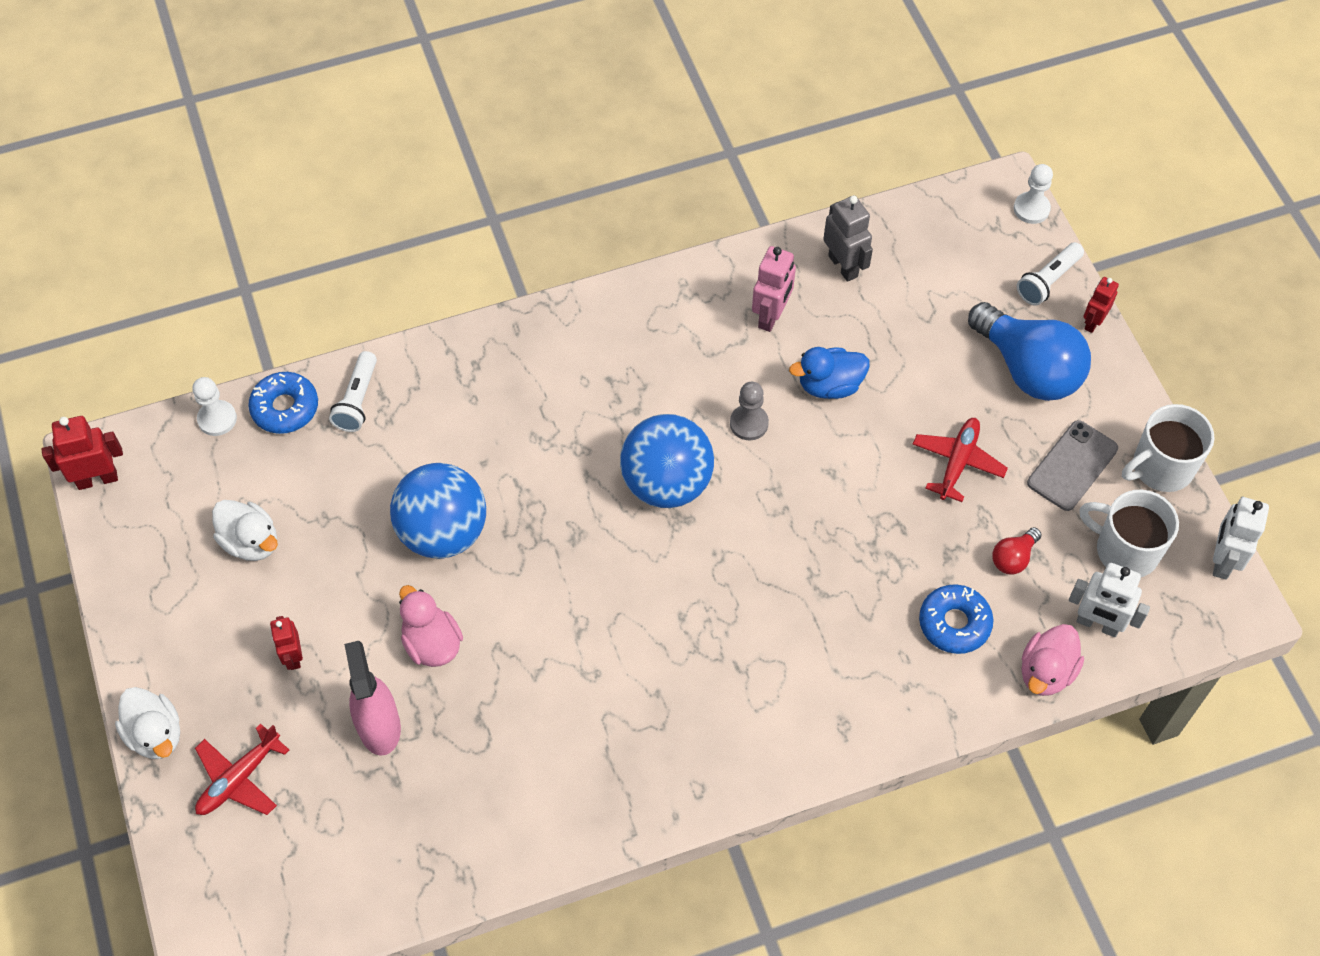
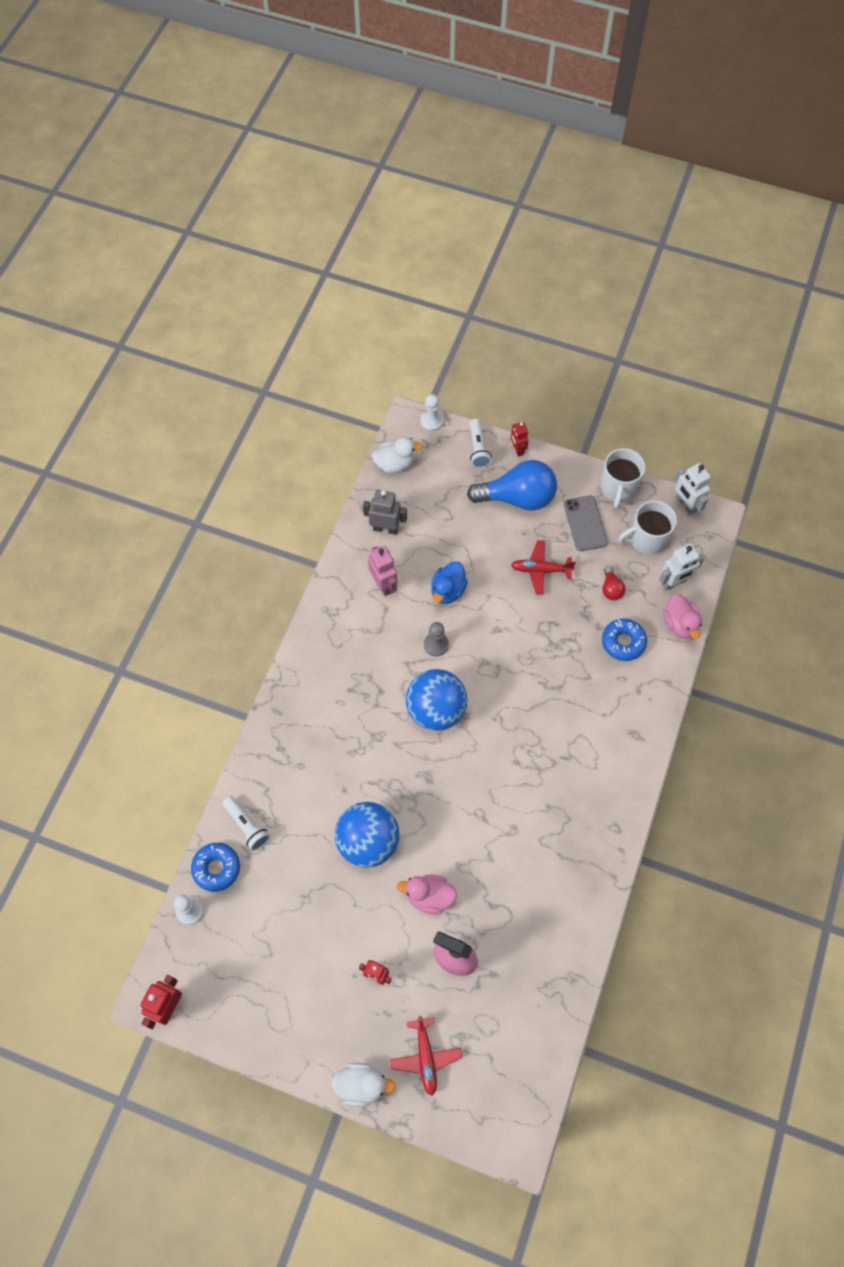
camera: 50 degrees left, 5 degrees up
white duck [212,500,278,561] -> white duck moved to [372,437,422,473]
red plane [913,418,1008,502] -> red plane turned 60 degrees counterclockwise [511,540,576,595]

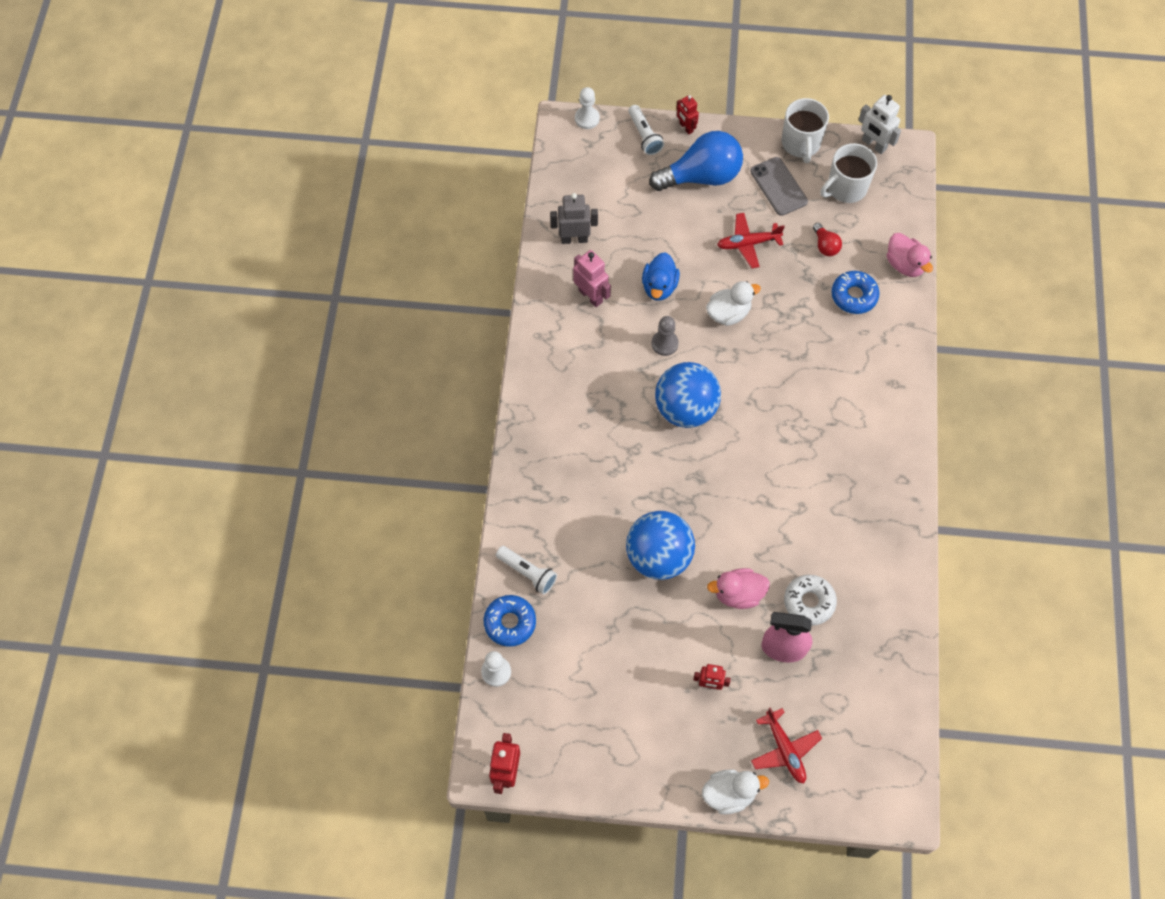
camera: 15 degrees left, 0 degrees up
white duck [372,437,422,473] -> white duck moved to [706,281,761,326]
white robot [659,544,704,590] -> none
none -> white donut [784,575,837,626]

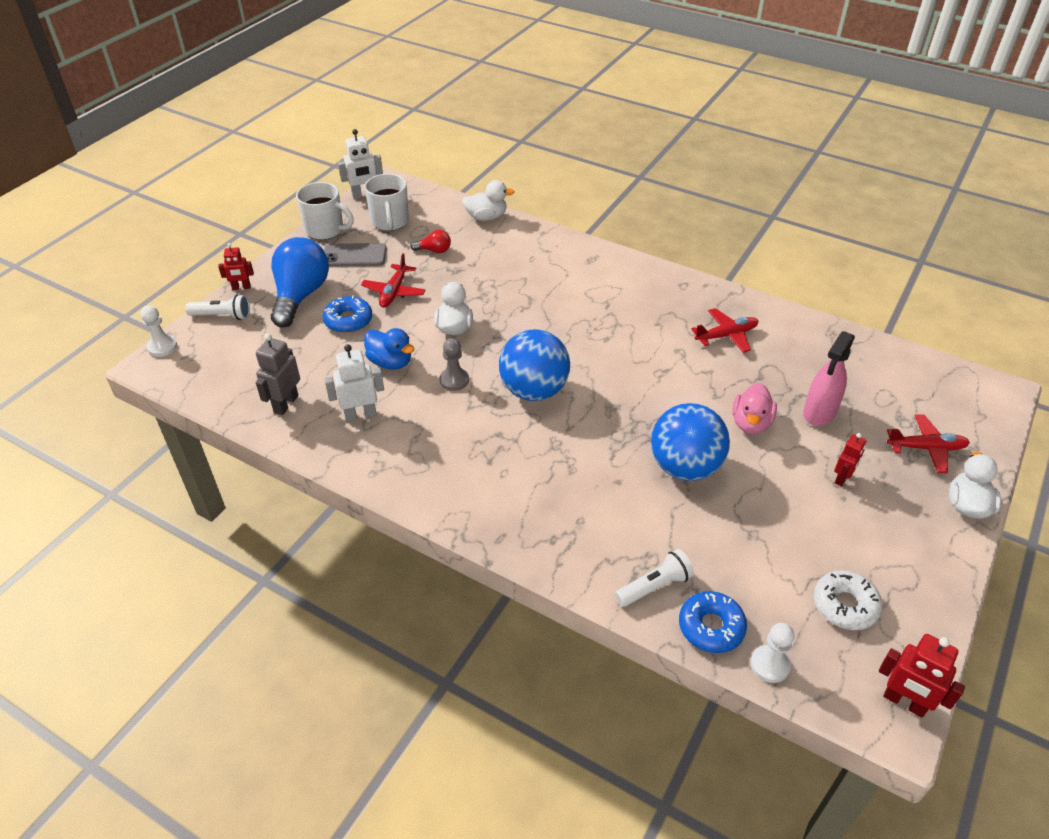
camera: 65 degrees left, 20 degrees down
pink robot [573,250,611,307] -> white robot [324,344,384,421]
white donut [784,575,837,626] -> white donut moved to [814,570,882,630]
blue donut [831,271,880,314] -> blue donut moved to [323,295,372,333]
pink duck [887,233,933,277] -> white duck [462,180,515,221]
none -> red plane [691,308,758,353]

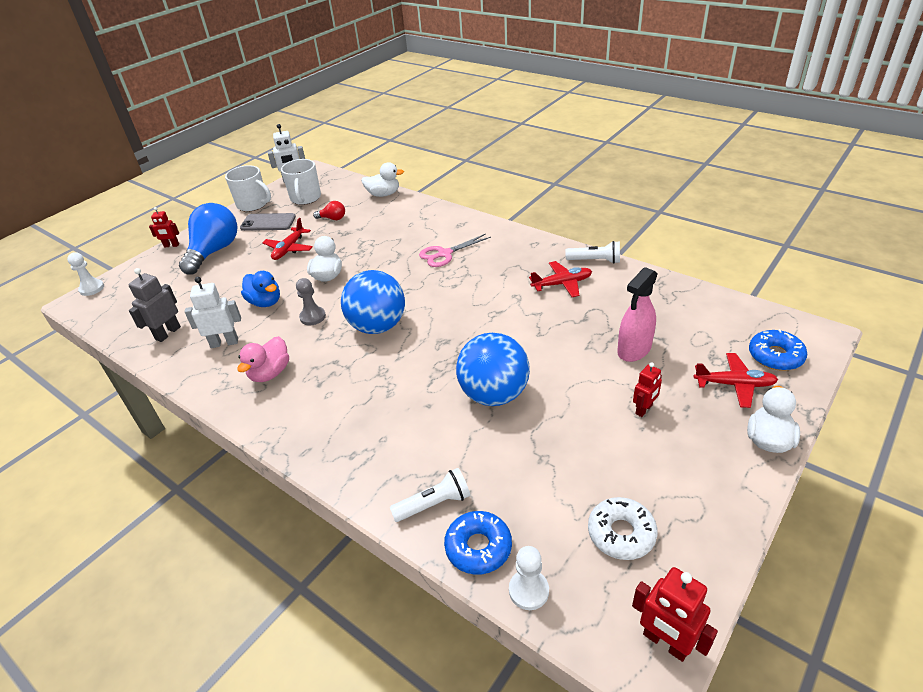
camera: 10 degrees right, 5 degrees down
white flashlight [185,294,250,320] -> white flashlight moved to [565,241,620,264]
blue donut [323,295,372,333] -> blue donut moved to [749,329,807,371]
pink duck [732,383,777,434] -> pink duck moved to [237,336,289,382]
none -> pink scissors [419,234,491,267]

